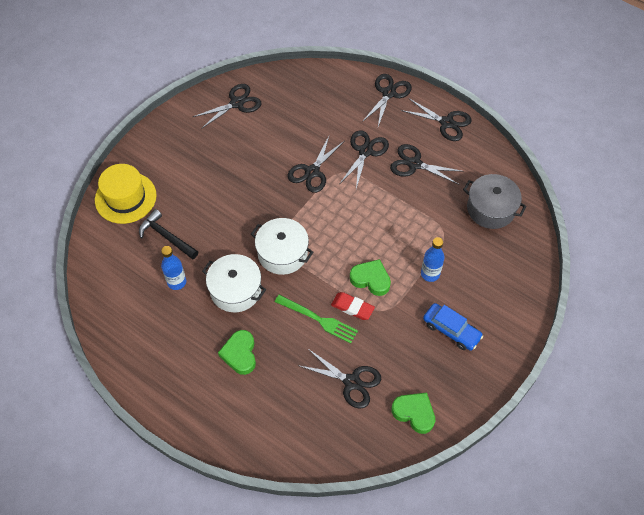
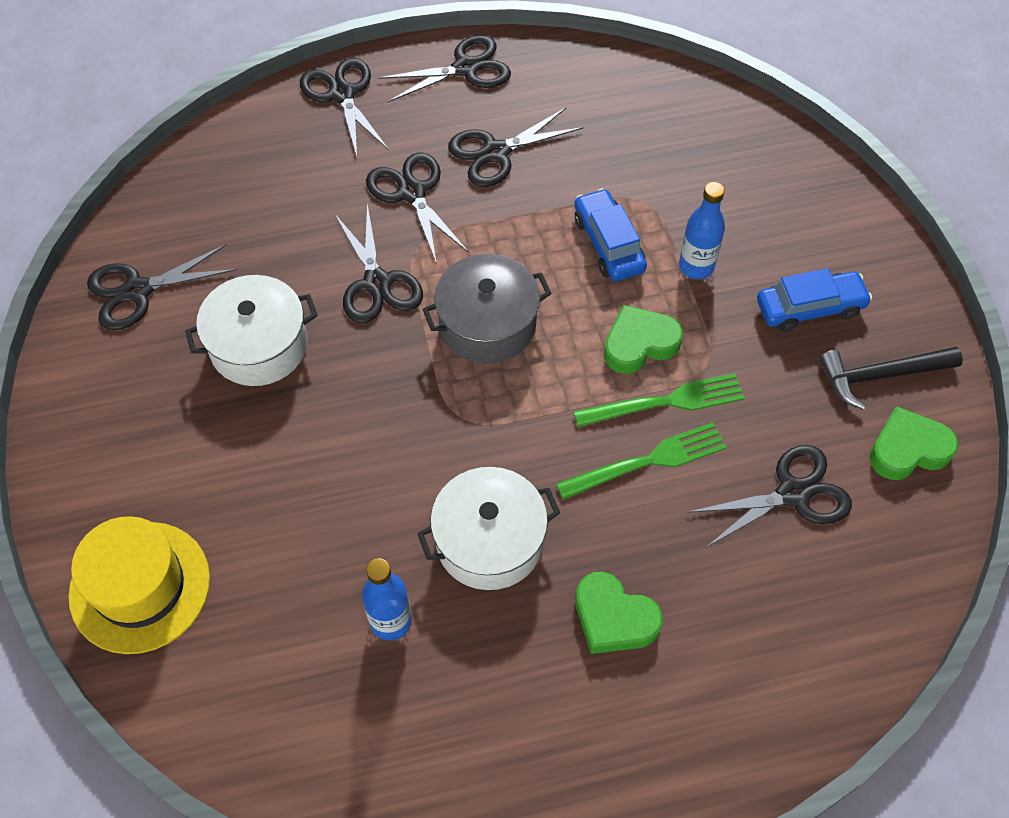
camera: 50 degrees left, 0 degrees up
black hammer [139,209,198,259] -> black hammer moved to [819,347,963,410]
black scissors [193,84,261,129] -> black scissors turned 120 degrees counterclockwise [87,244,237,330]
white pot [251,218,313,275] -> white pot moved to [185,275,318,386]
red eraser [331,292,375,320] -> green fork [574,373,745,427]
grey pot [463,174,527,229] -> grey pot moved to [422,254,552,364]
none -> blue car [574,188,647,281]

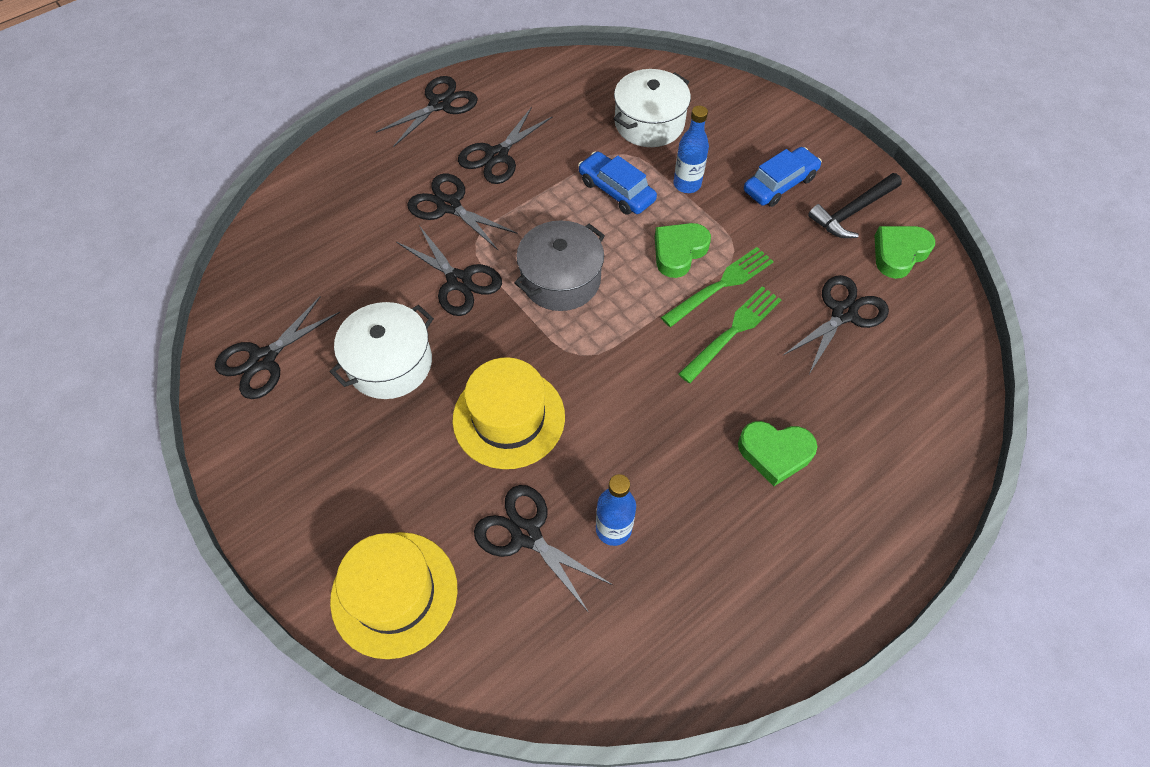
camera: 25 degrees left, 0 degrees up
black scissors [300,58,389,156] -> black scissors moved to [474,485,613,613]
white pot [417,467,560,590] -> white pot moved to [613,69,691,147]
none -> yellow hat [452,357,565,469]

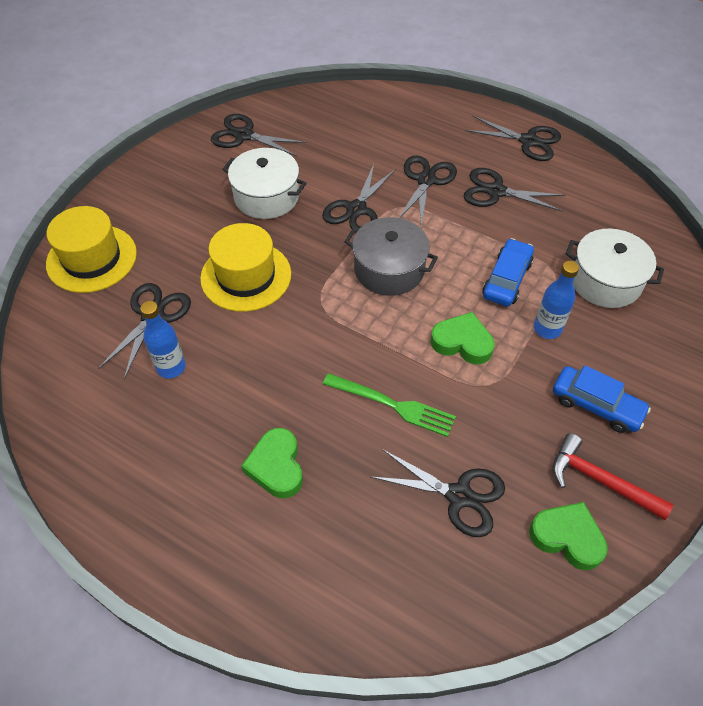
camera: 70 degrees right, 5 degrees down
green fork [661,247,774,327] -> none
black hammer [808,173,902,238] -> red hammer [553,433,673,520]

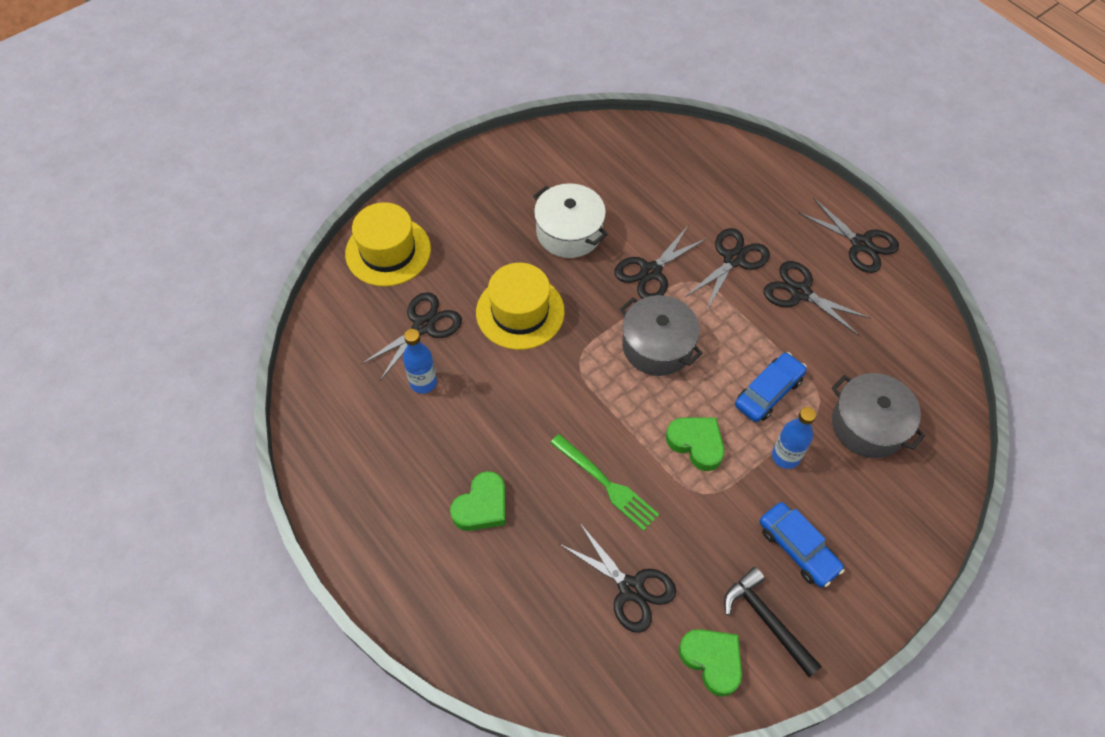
camera: 20 degrees right, 5 degrees up
black scissors [211,114,306,156] -> none
green heart [241,428,303,498] -> green heart turned 150 degrees counterclockwise [450,471,506,531]
red hammer [553,433,673,520] -> black hammer [724,567,822,677]
white pot [566,229,664,308] -> grey pot [832,373,925,458]

